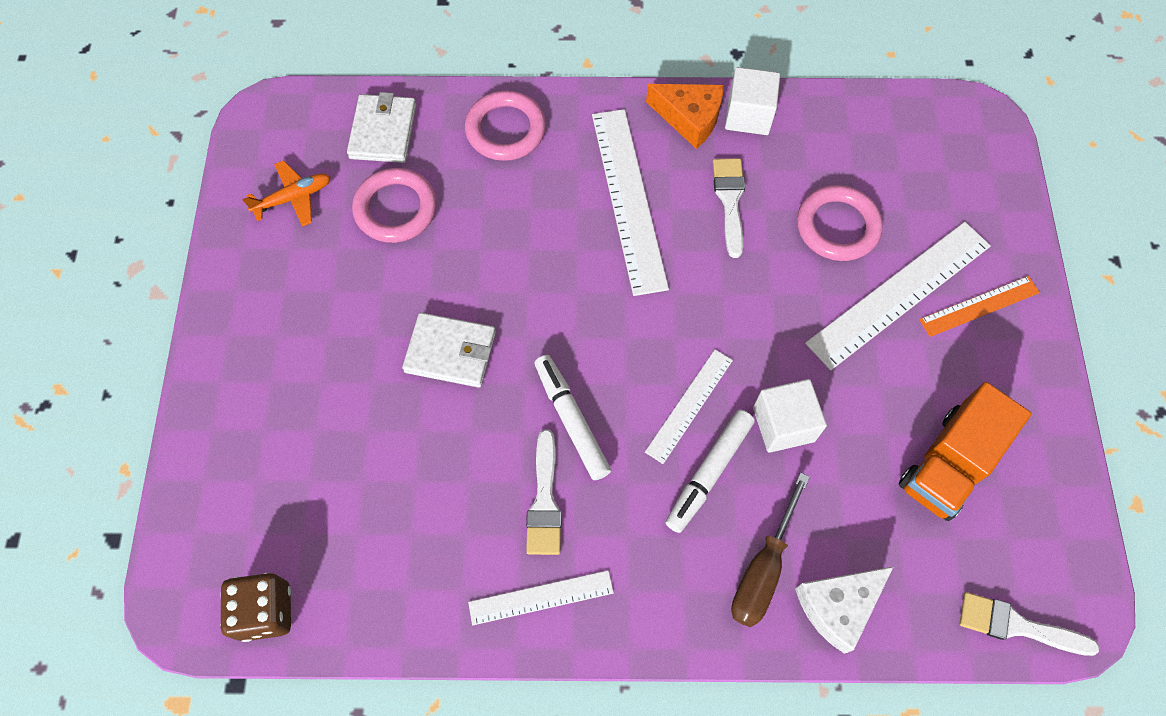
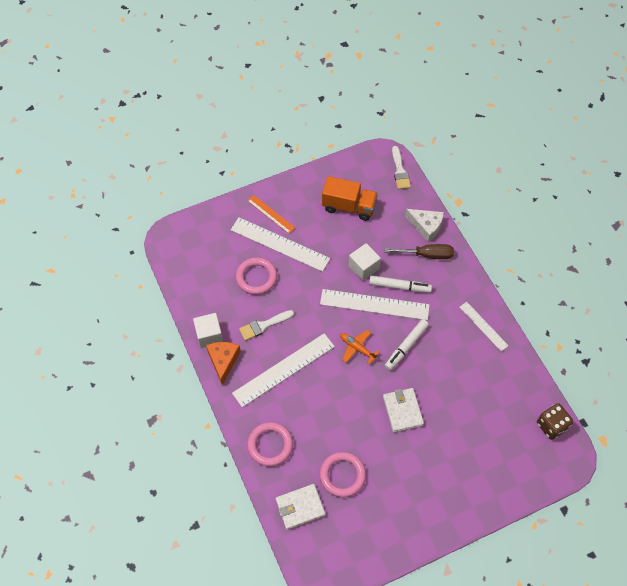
camera: 115 degrees left, 5 degrees down
orange plane [242,160,330,227] -> orange plane moved to [340,330,380,364]
white brush [526,429,562,555] -> none
white ruler [645,350,733,464] -> white ruler [320,289,430,320], size x1.77

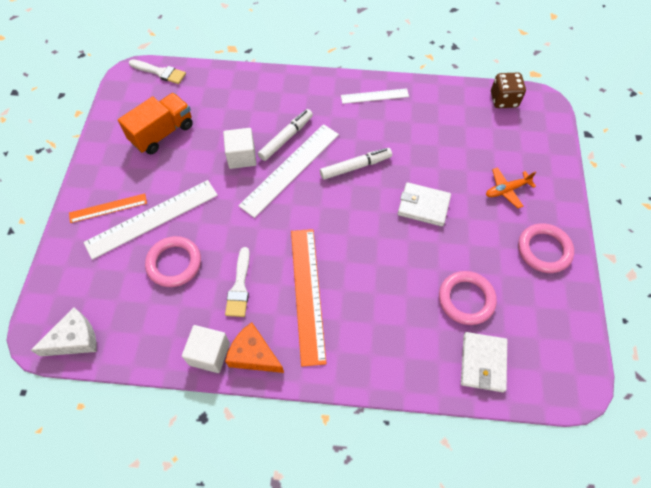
camera: 60 degrees left, 0 degrees up
white ruler [232,333,335,407] -> orange ruler [291,229,327,367]
pink ring [247,422,293,467] -> pink ring moved to [518,223,574,273]
orange plane [340,330,380,364] -> orange plane moved to [486,167,536,208]
brown screwdriver [384,244,454,259] -> none
white marker [385,319,429,371] -> white marker turned 90 degrees counterclockwise [320,148,392,180]
white cheese [405,209,444,242] -> white cheese moved to [30,307,97,357]

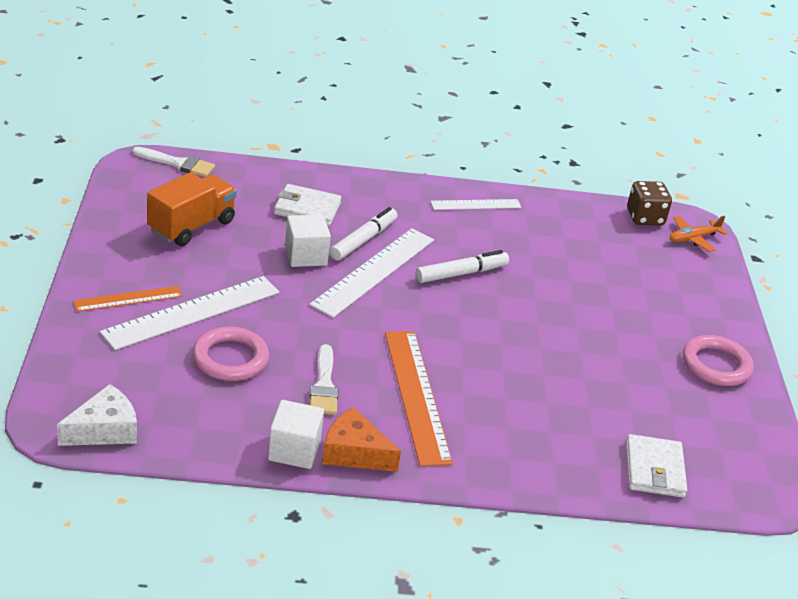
camera: 10 degrees left, 25 degrees down
white wallet [398,182,451,227] -> white wallet moved to [274,184,341,226]
pink ring [439,271,497,325] -> none
orange plane [486,167,536,208] -> orange plane moved to [670,216,727,252]

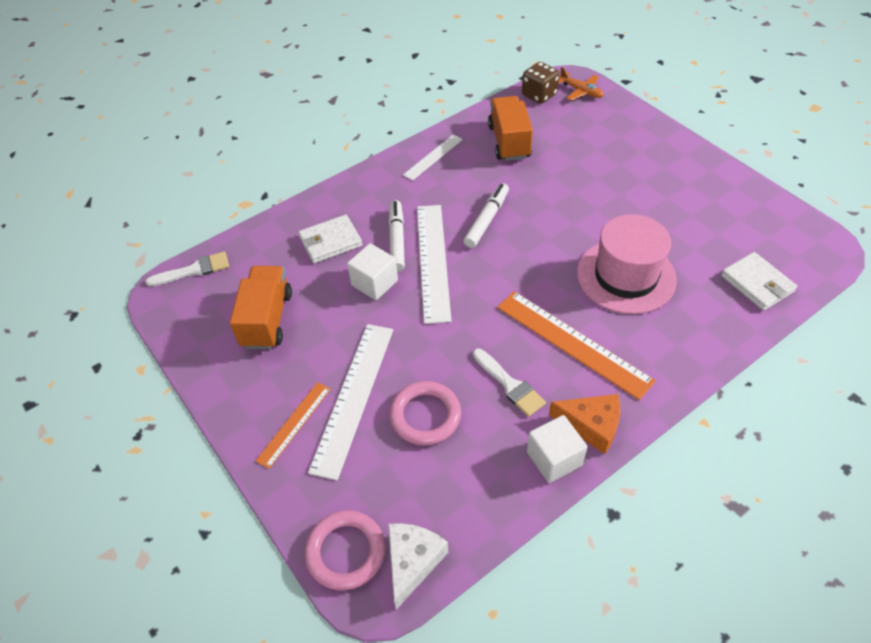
camera: 30 degrees left, 15 degrees up
orange cheese [322,407,401,472] -> orange cheese turned 150 degrees counterclockwise [549,394,620,454]
orange plane [670,216,727,252] -> orange plane turned 75 degrees counterclockwise [559,67,604,101]
pink ring [683,335,754,386] -> pink ring moved to [305,510,385,590]
none -> orange truck [488,96,533,161]
none -> pink hat [577,214,677,314]

